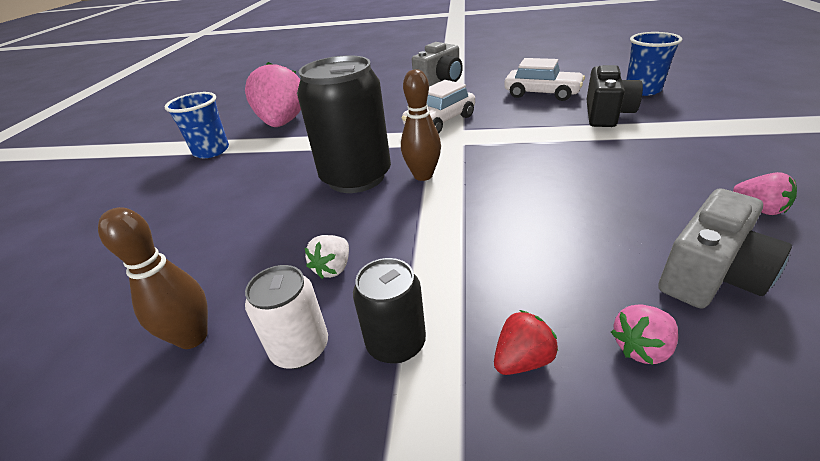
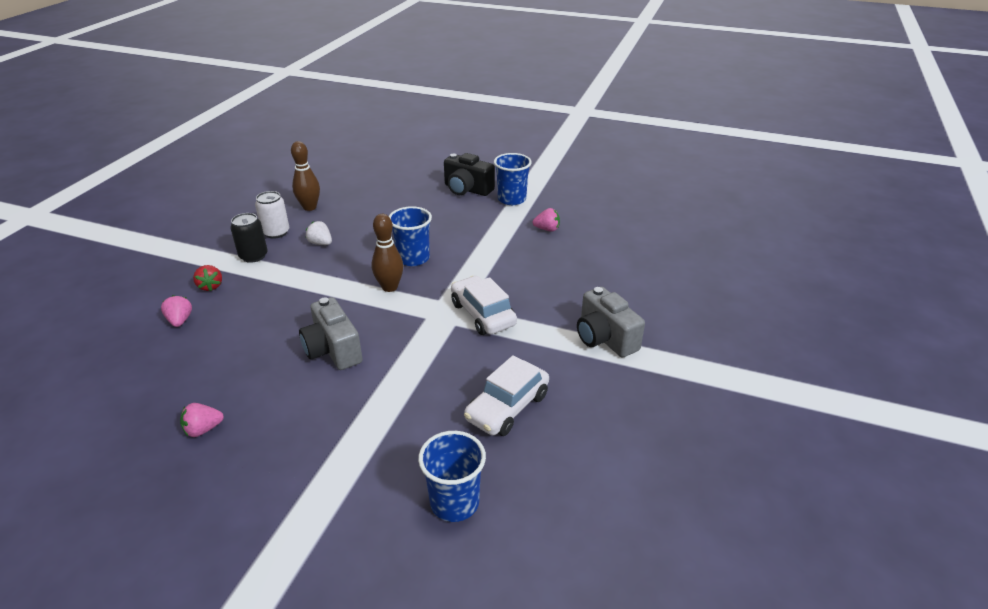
camera: 100 degrees right, 0 degrees up
pink strawberry [245,62,301,127] -> pink strawberry [532,208,560,232], size x0.44
black can [297,55,391,193] -> blue cup [389,206,432,266]
black camera [587,65,643,127] -> black camera moved to [444,153,495,196]
grey camera [658,189,792,308] -> grey camera moved to [299,297,363,370]

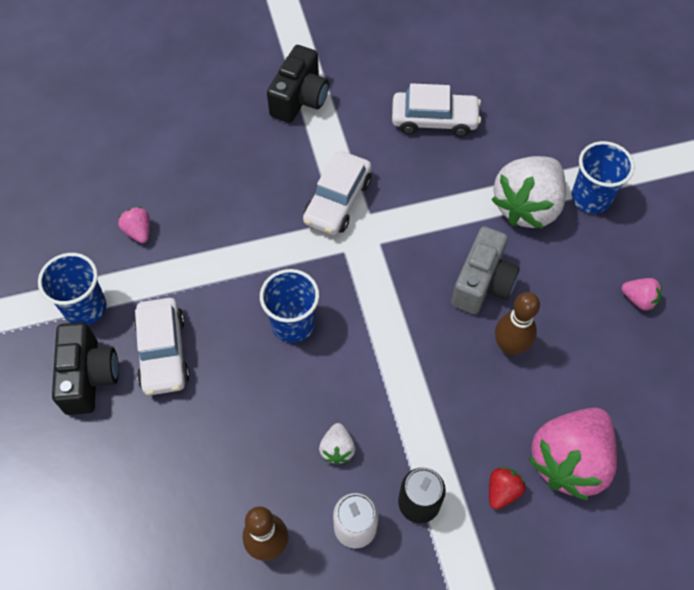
camera: 125 degrees left, 25 degrees up
pink strawberry [161,295,192,327] -> pink strawberry [528,408,617,501], size x2.30
brown bowling pin [371,214,403,292] -> brown bowling pin moved to [495,292,540,355]
blue cup [418,431,486,522] -> blue cup moved to [572,141,635,214]
grey camera [577,287,645,357] -> black camera [267,45,329,123]
none -> white car [134,298,190,395]
none -> white strawberry [491,156,566,229]

